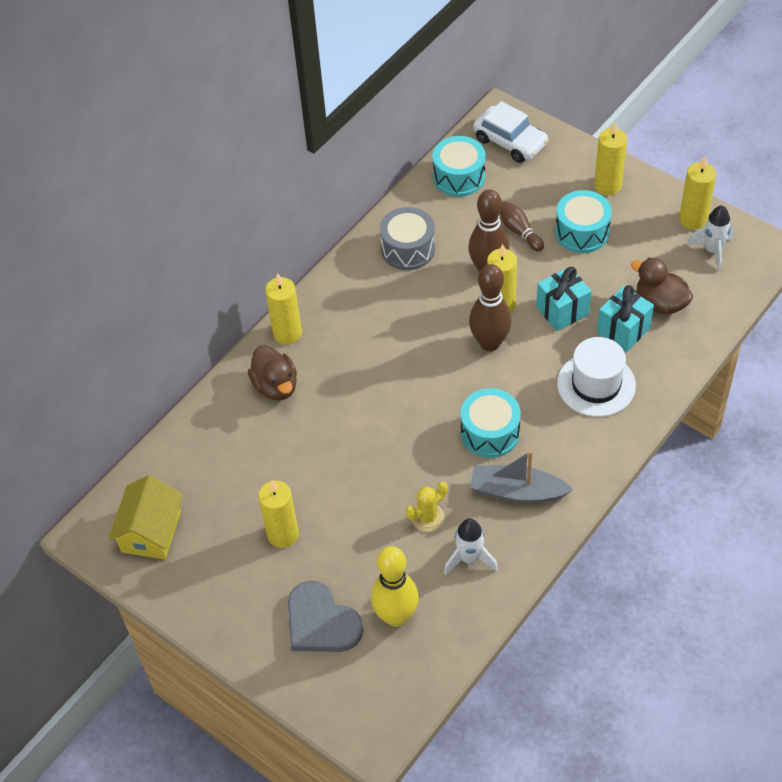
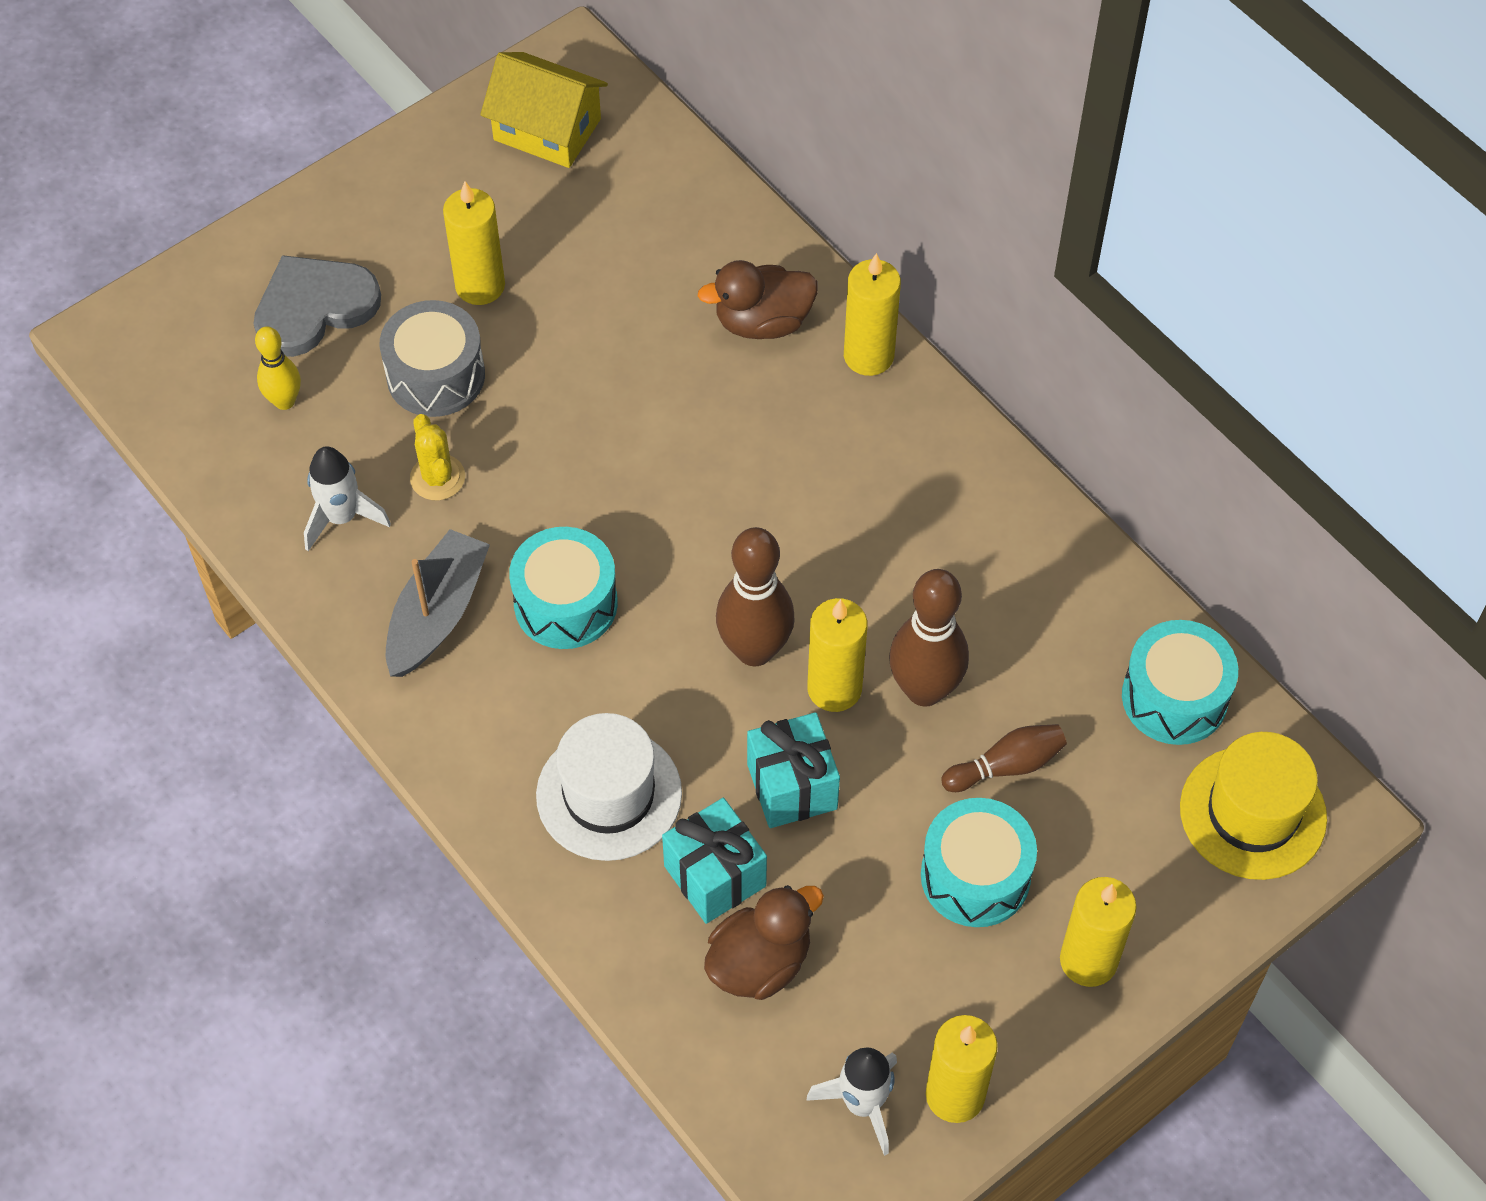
camera: 100 degrees right, 5 degrees up
yellow bowling pin [371,546,419,627] -> yellow bowling pin [255,326,301,410], size x0.58
grey drum [380,207,435,270] -> grey drum moved to [380,300,485,417]
white car [473,101,549,163] -> yellow hat [1180,732,1327,880]

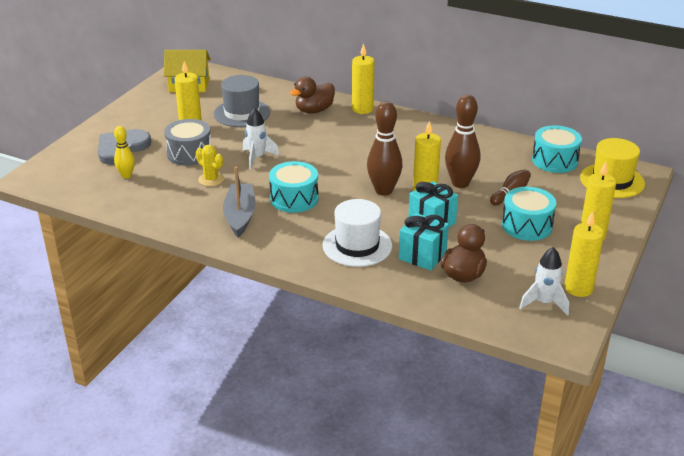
camera: 25 degrees left, 25 degrees down
white rocket [304,446,391,551] -> white rocket moved to [243,108,279,169]
none -> grey hat [214,75,270,127]

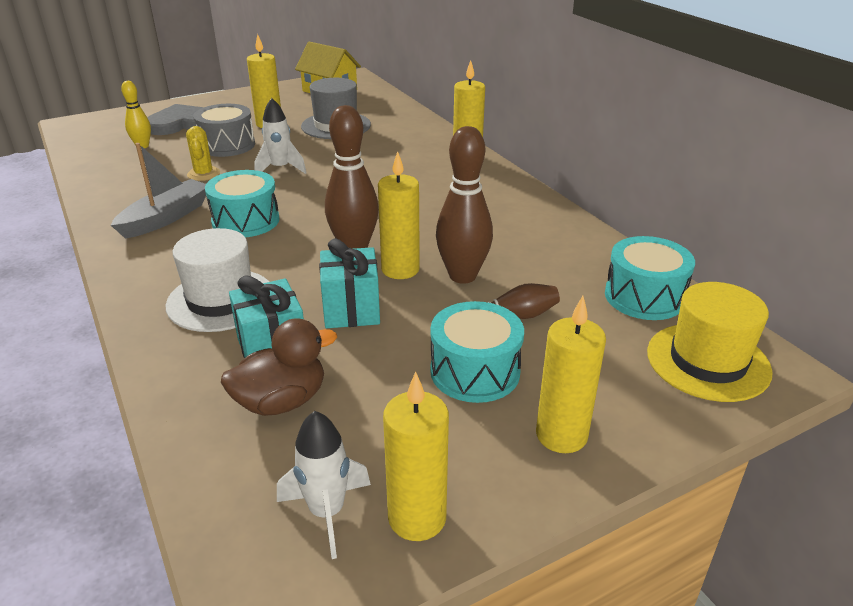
camera: 35 degrees right, 0 degrees up
brown duck [290,77,335,113] -> none

